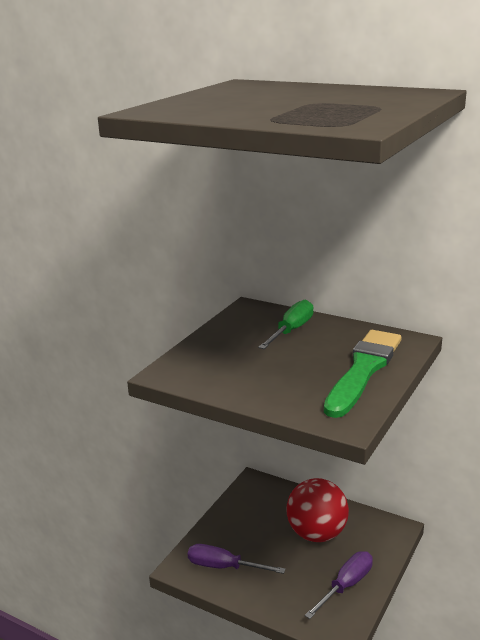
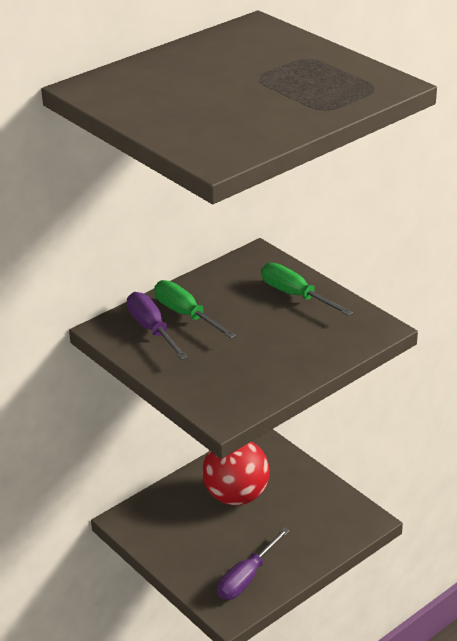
camera: 70 degrees left, 10 degrees up
purple screwdriver [305,551,373,619] -> purple screwdriver moved to [127,292,188,360]
green brush [324,330,402,418] -> green screwdriver [261,263,353,316]

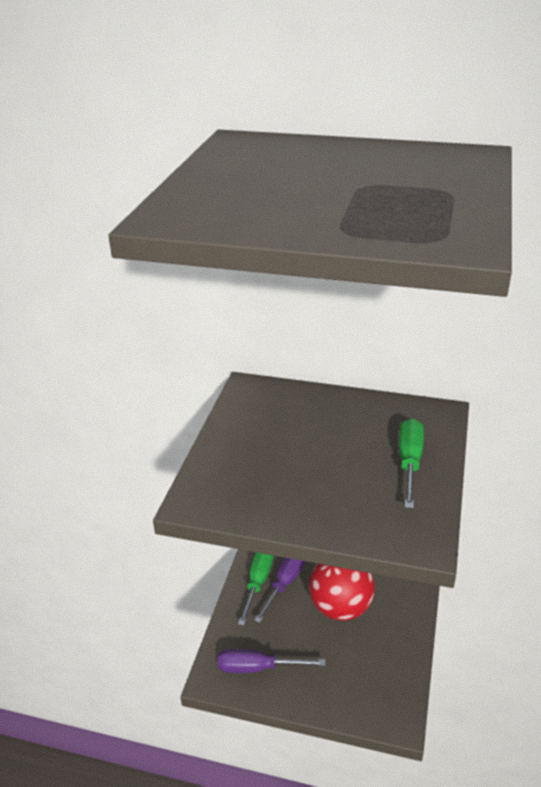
camera: 55 degrees right, 0 degrees up
purple screwdriver [127,292,188,360] -> purple screwdriver moved to [254,558,305,623]
green screwdriver [154,280,237,339] -> green screwdriver moved to [238,552,273,626]

